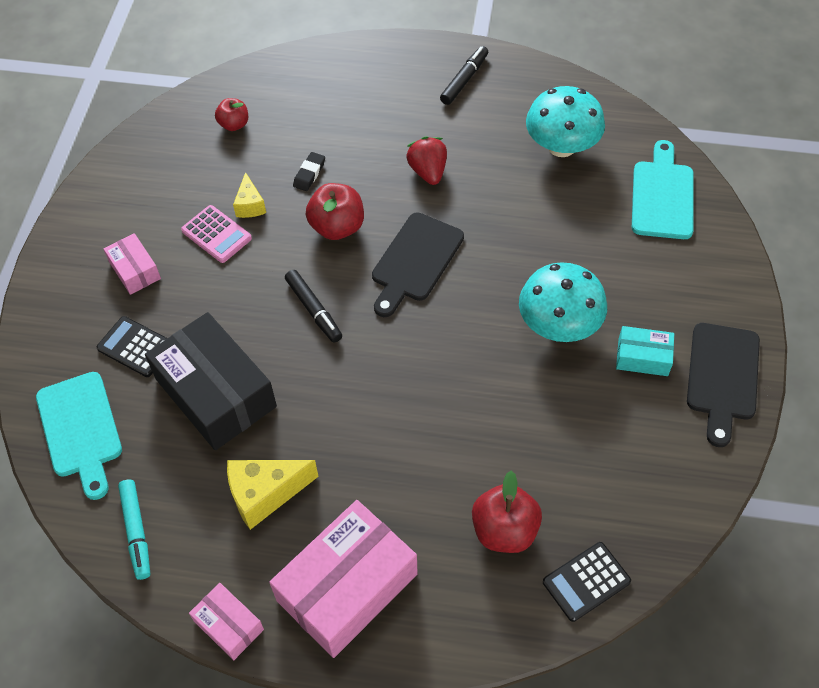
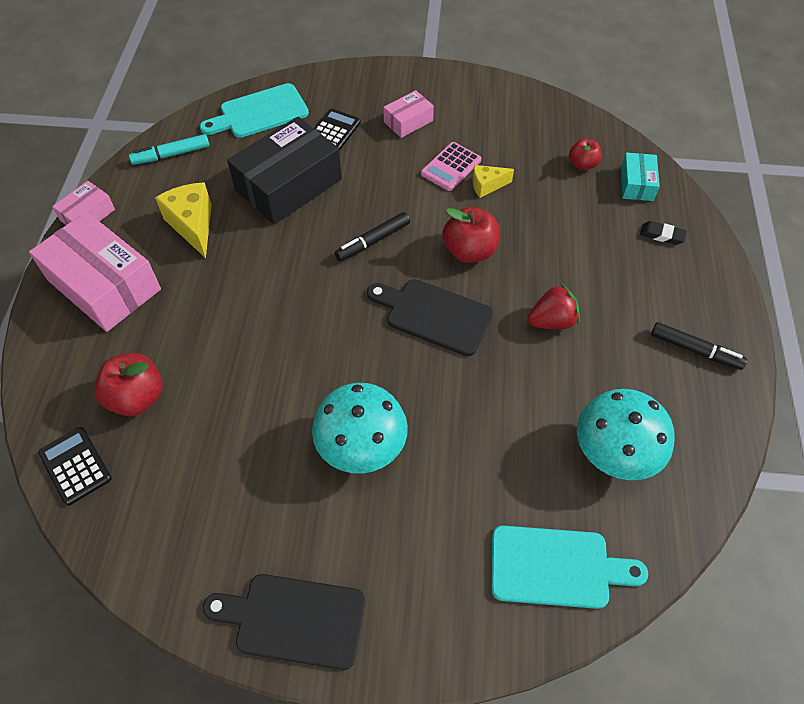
camera: 85 degrees right, 0 degrees up
black eraser [293,152,325,191] -> black eraser moved to [640,221,687,245]
turquoise box [616,326,674,376] -> turquoise box moved to [621,152,660,201]

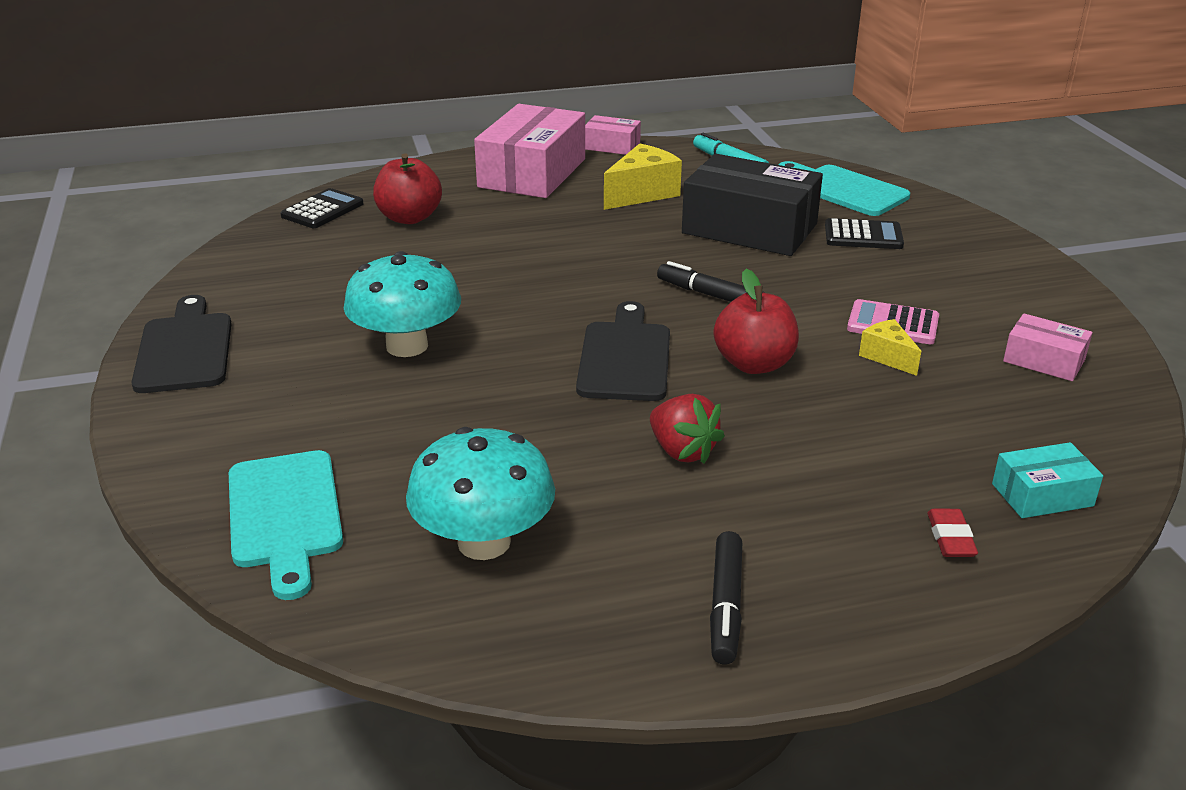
camera: 70 degrees right, 25 degrees down
pink box [383,90,434,138] -> pink box moved to [1003,313,1093,381]
red apple [569,138,602,170] -> none
black eraser [640,221,687,245] -> red eraser [927,509,978,557]

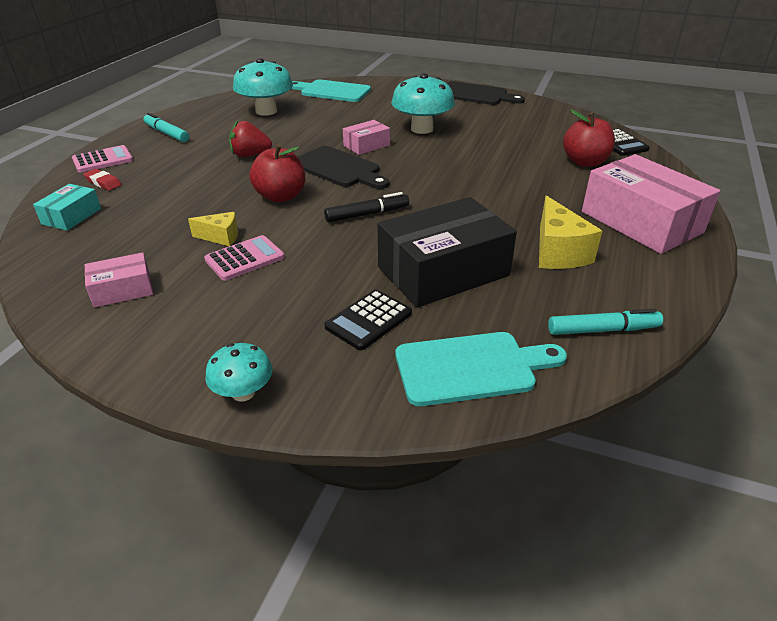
camera: 125 degrees right, 5 degrees up
pink box [585,115,641,155] -> pink box moved to [343,120,390,155]
black marker [710,531,742,665] -> turquoise marker [143,113,189,142]
none -> pink calculator [72,145,133,173]
none -> turquoise mushroom [205,343,273,401]

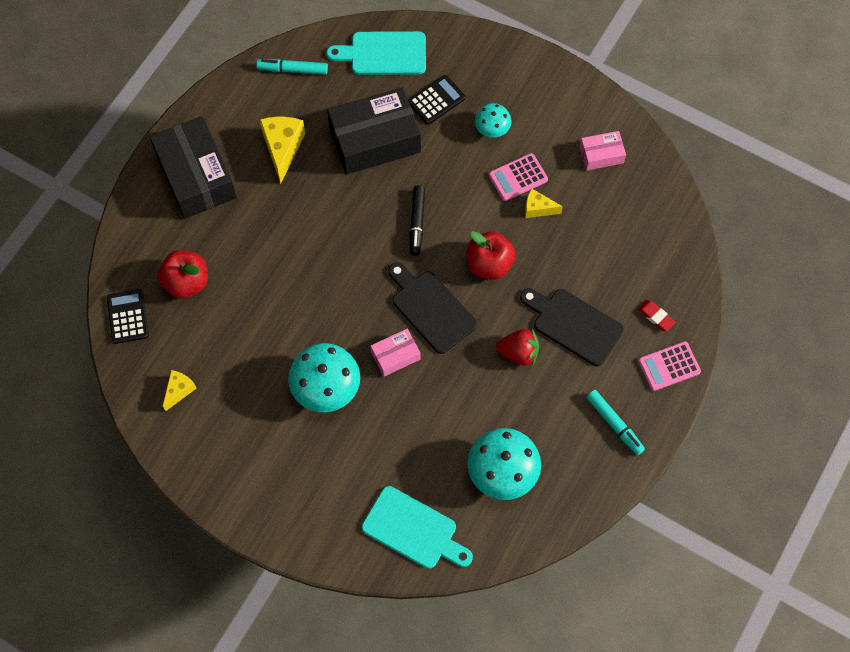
camera: 170 degrees left, 30 degrees up
turquoise box [33,184,101,231] -> none
turquoise mushroom [205,343,273,401] -> turquoise mushroom moved to [475,103,511,137]
black marker [324,192,409,222] -> black marker turned 75 degrees counterclockwise [410,185,425,256]
black cutting board [447,81,525,105] -> black cutting board moved to [520,288,624,366]
pink box [582,154,720,254] -> black box [150,116,237,219]
none -> yellow cheese [163,370,197,411]

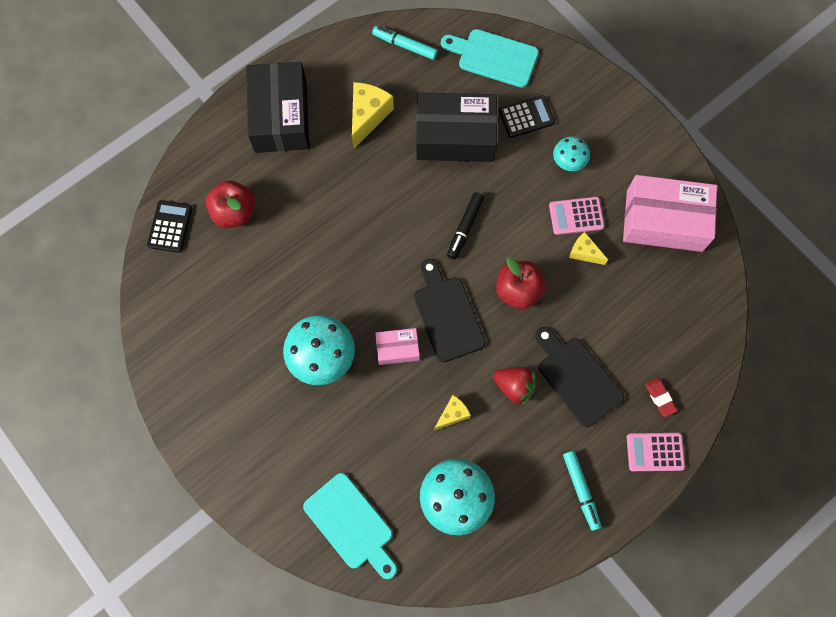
camera: 20 degrees right, 5 degrees up
yellow cheese [163,370,197,411] -> yellow cheese moved to [434,395,471,431]
pink box [579,131,626,171] -> pink box [623,175,717,252], size x2.03

